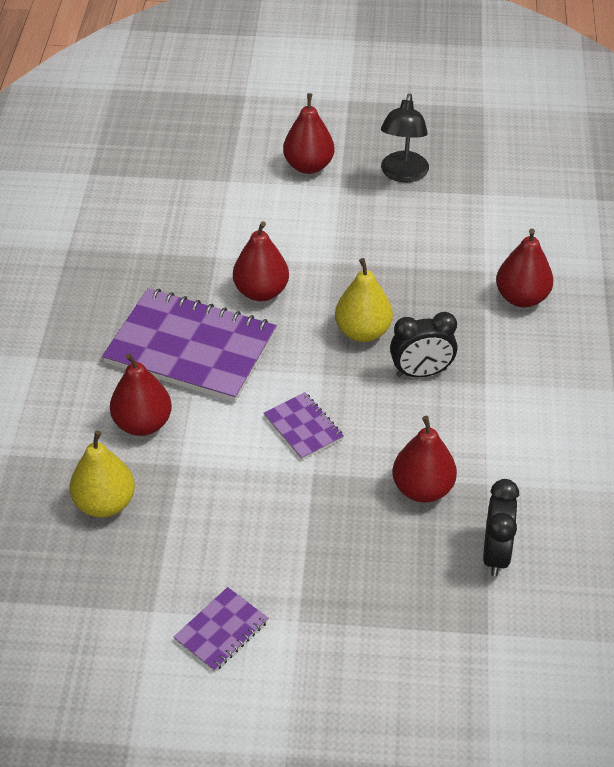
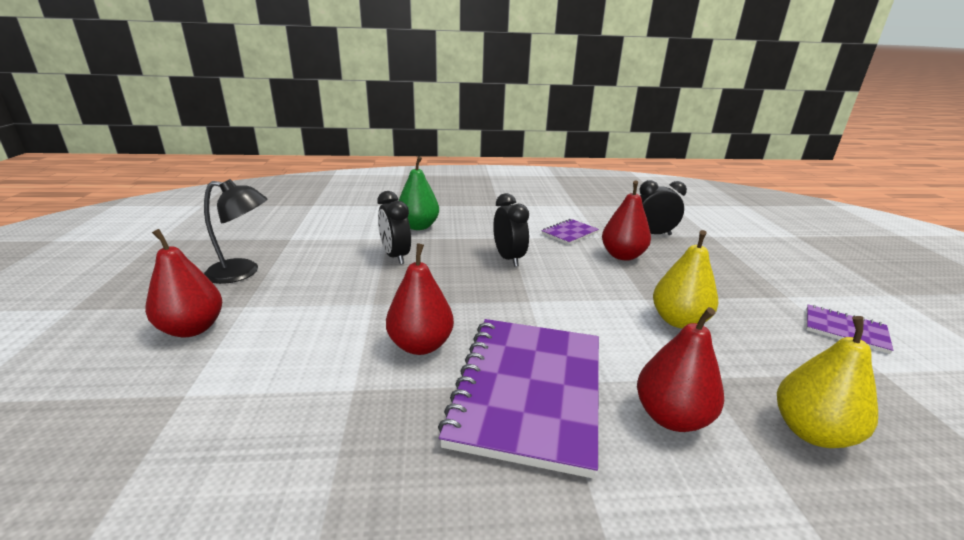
camera: 100 degrees left, 20 degrees down
purple notebook [264,392,344,460] -> purple notebook moved to [541,219,599,245]
yellow pear [335,258,393,342] -> yellow pear moved to [653,230,718,329]
red pear [496,229,553,308] -> green pear [399,156,439,230]
none -> black clock [378,191,411,264]

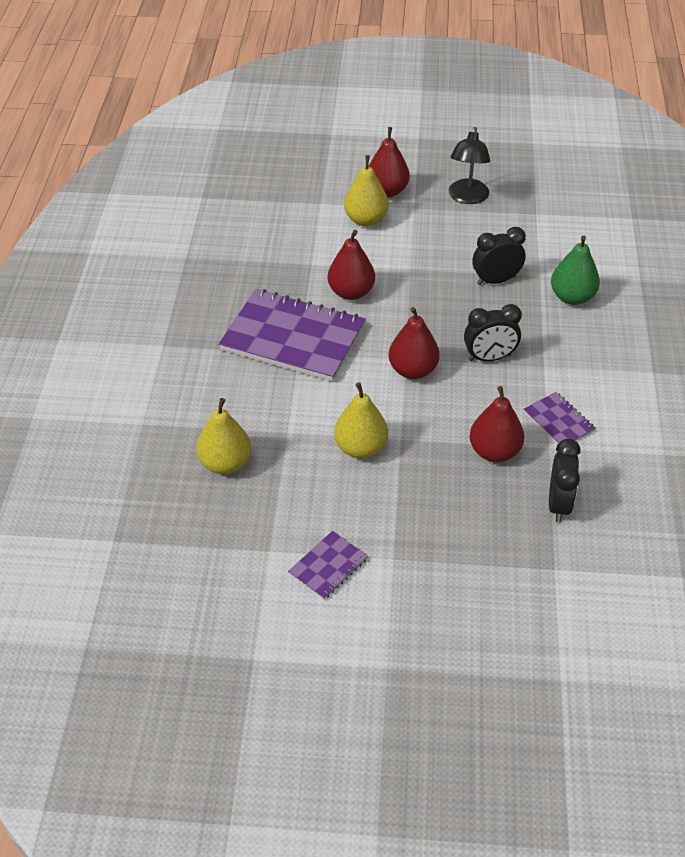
camera: 100 degrees right, 20 degrees up
red pear [637,307,724,432] -> red pear moved to [389,307,440,379]
none -> yellow pear [344,155,389,226]

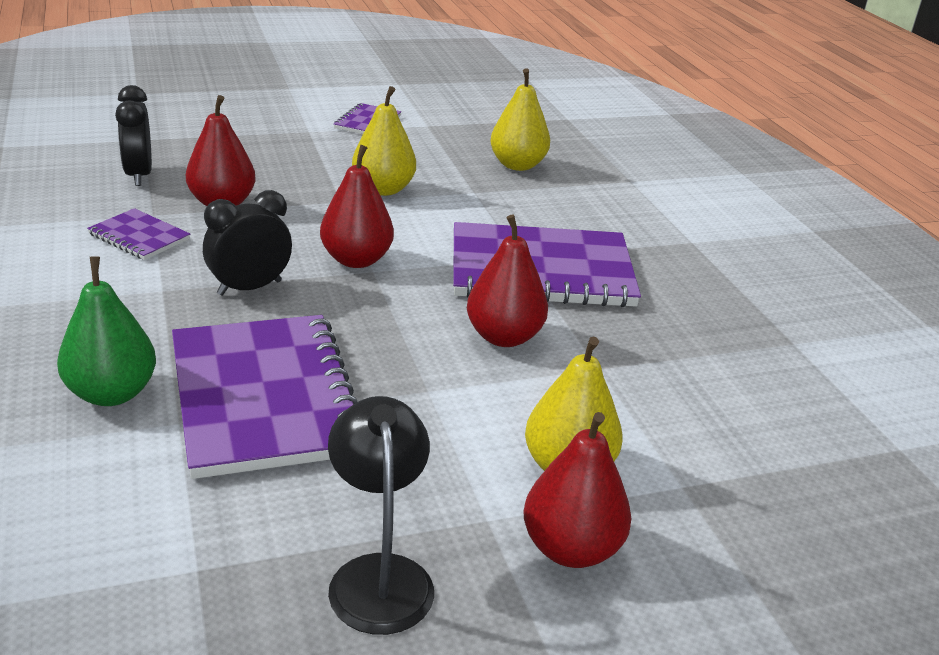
camera: 155 degrees right, 15 degrees down
black clock [473,227,526,285] -> purple notebook [172,315,357,479]

